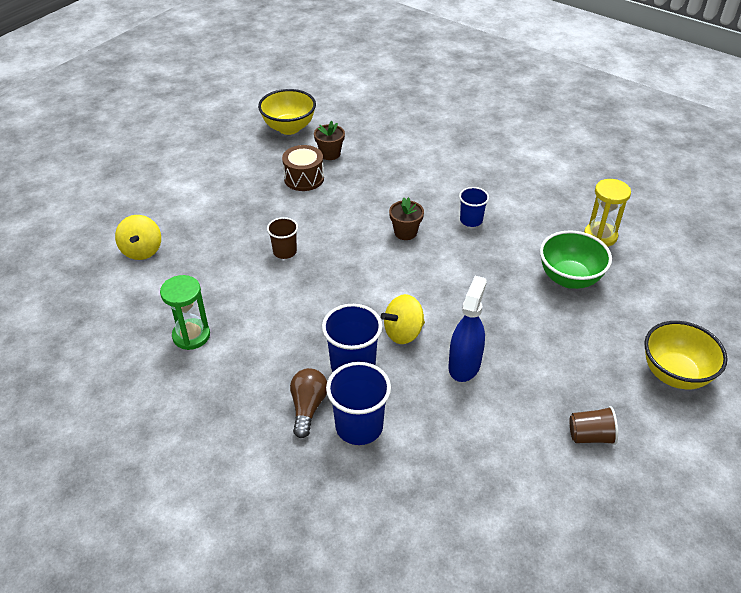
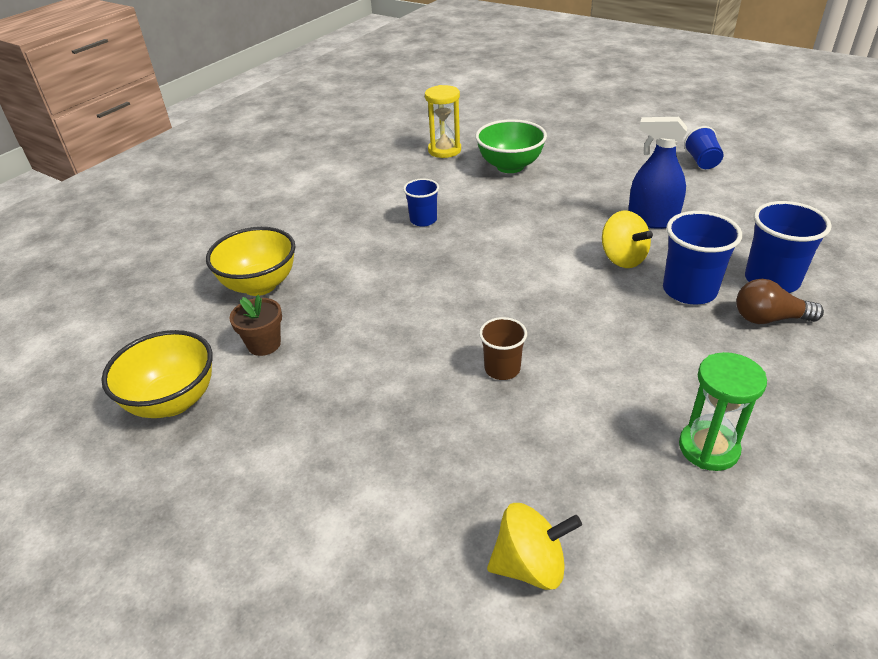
camera: 90 degrees left, 5 degrees down
brown drum [282,145,324,191] -> none
brown flower pot [389,197,424,240] -> none
brown cup [570,406,618,445] -> blue cup [684,126,724,169]
yellow bowl [644,321,728,389] -> yellow bowl moved to [206,227,295,296]

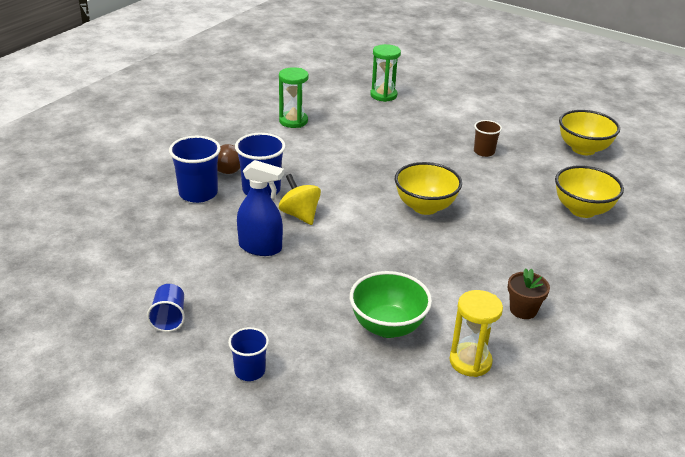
camera: 175 degrees right, 5 degrees down
brown flower pot [230,295,282,356] -> brown flower pot moved to [508,268,550,319]
blue cup [403,179,439,227] -> blue cup moved to [228,327,269,381]
brown cup [479,317,527,380] -> brown cup moved to [474,120,502,157]
yellow spinning top [487,503,582,590] -> green hourglass [370,44,401,102]
none -> yellow bowl [395,162,462,215]

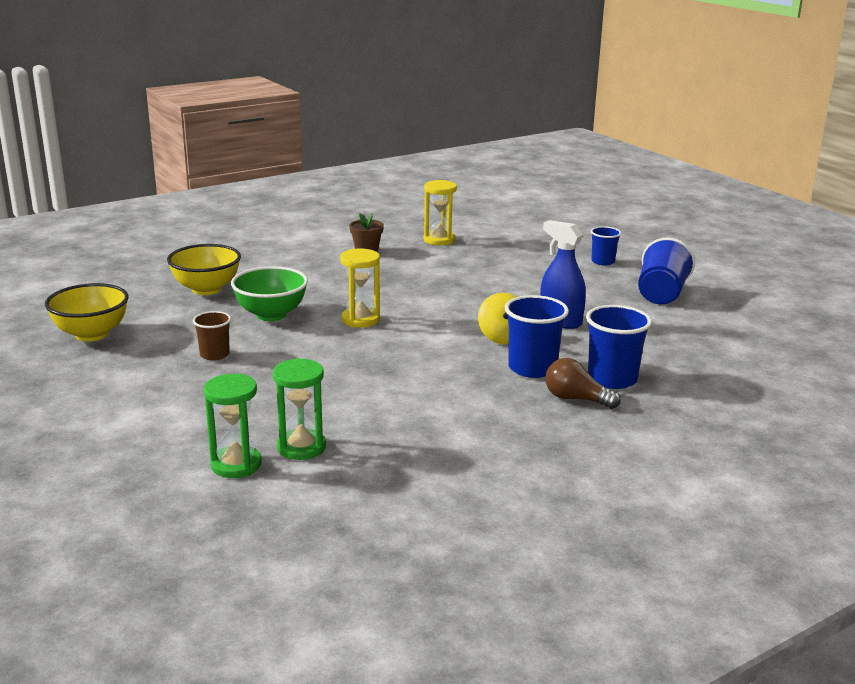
camera: 155 degrees left, 10 degrees down
blue cup [147,284,185,332] -> blue cup [638,237,695,304], size x1.64
green hourglass [279,67,309,128] -> green hourglass moved to [273,358,326,460]
green bowl [350,271,432,338] -> green bowl moved to [231,266,308,321]
yellow bowl [395,162,462,215] -> yellow hourglass [340,248,380,328]

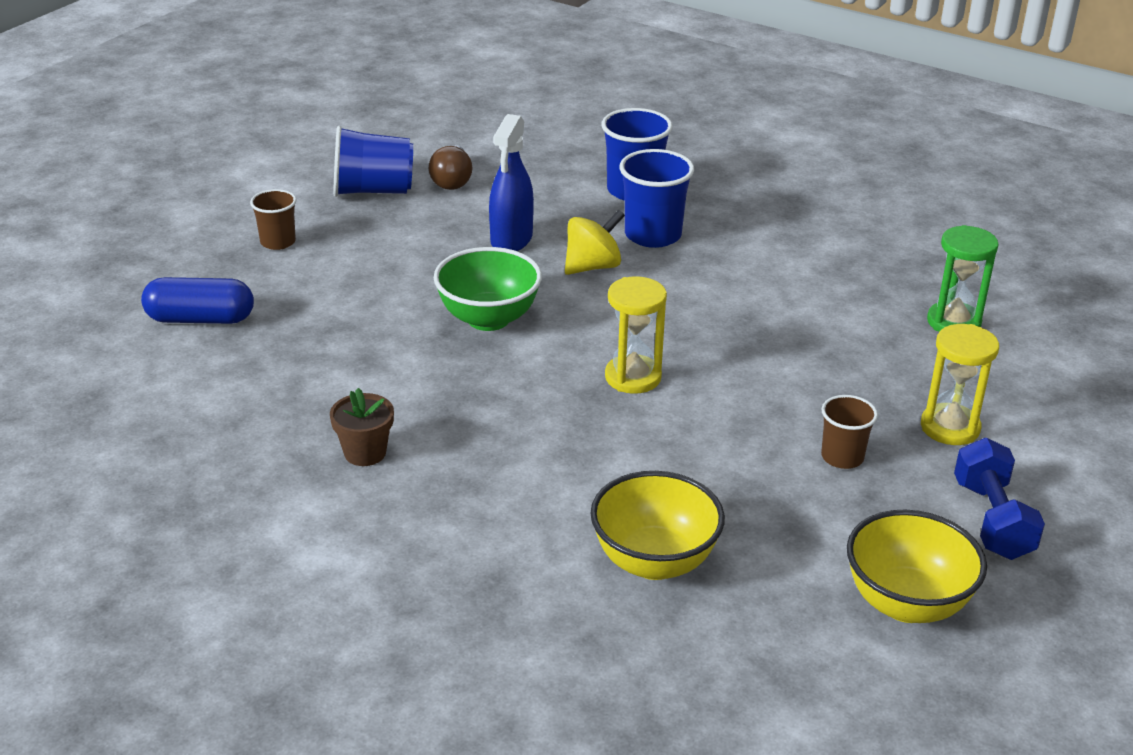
camera: 115 degrees left, 10 degrees up
green hourglass [204,374,262,478] -> none
green bowl [231,266,308,321] -> green bowl moved to [434,247,542,331]
yellow hourglass [423,180,457,245] -> yellow hourglass moved to [921,324,999,445]
brown light bulb [545,358,620,409] -> brown light bulb moved to [429,145,472,190]
blue cup [591,226,621,265] -> brown cup [250,189,296,250]
none -> blue capsule [141,277,254,324]
none -> blue dumbbell [954,438,1045,560]

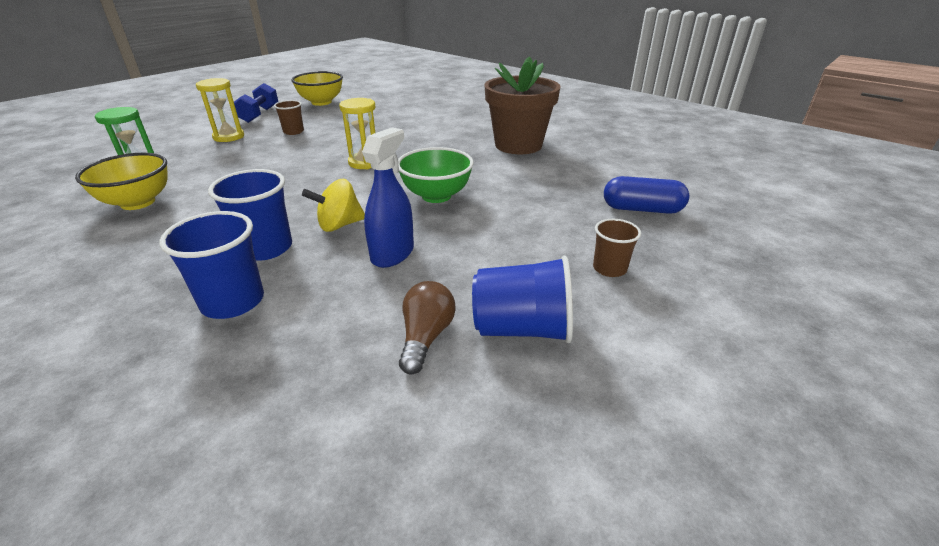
camera: 170 degrees left, 0 degrees up
brown flower pot [330,388,394,466] -> brown flower pot [484,56,561,154], size x2.25
yellow bowl [590,471,725,580] -> yellow bowl moved to [75,153,168,210]

